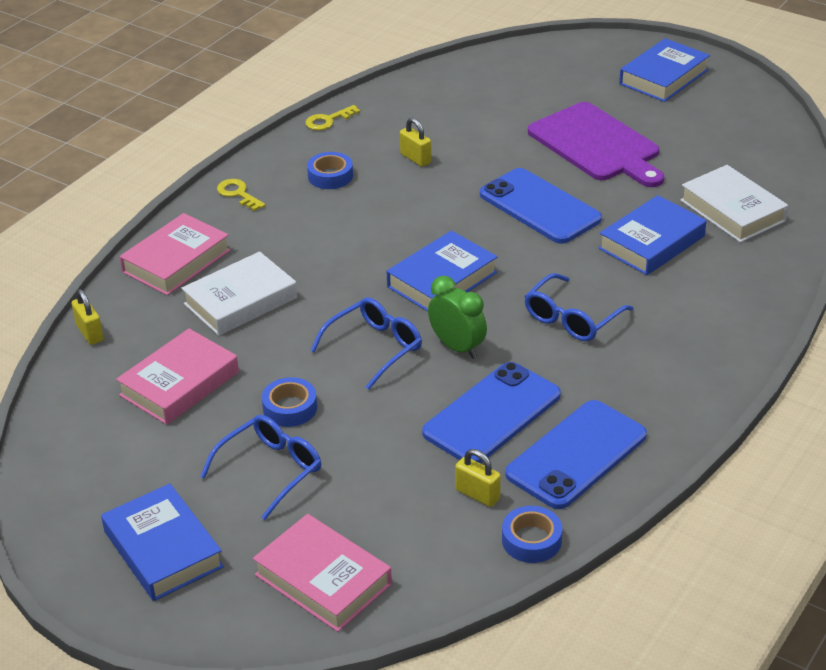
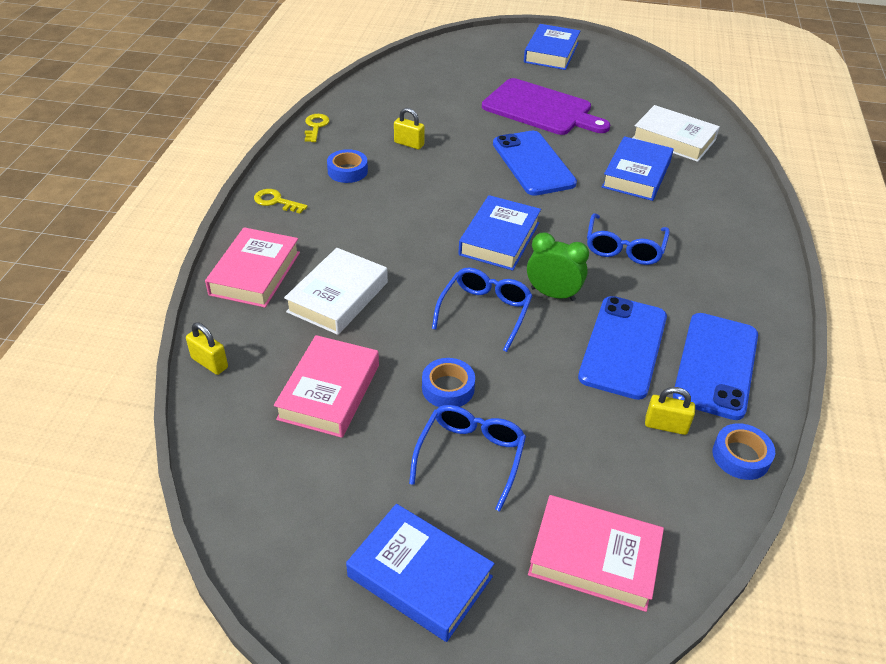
camera: 25 degrees left, 5 degrees up
yellow key [305,105,360,130] -> yellow key turned 150 degrees clockwise [305,114,330,142]
blue phone [480,168,602,244] -> blue phone turned 45 degrees clockwise [493,131,577,196]

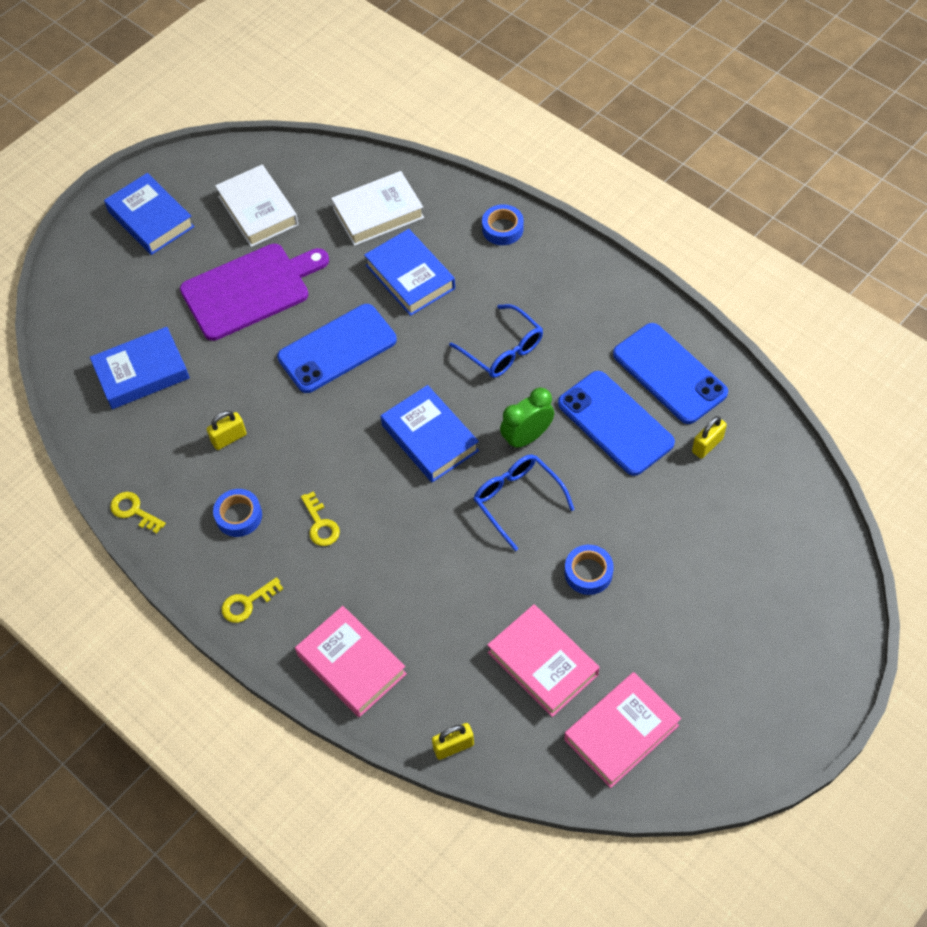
camera: 55 degrees left, 15 degrees up
white book [284,248,388,335] -> white book moved to [215,165,299,247]
blue book [346,504,495,642] -> blue book moved to [90,327,190,409]
blue glasses [409,405,526,511] -> none
blue phone [493,131,577,196] -> blue phone turned 45 degrees counterclockwise [277,304,397,393]
pink book [528,495,664,612] -> pink book moved to [564,672,681,788]
blue tape [713,423,775,480] -> blue tape moved to [482,204,524,245]
none -> yellow key [301,491,340,546]

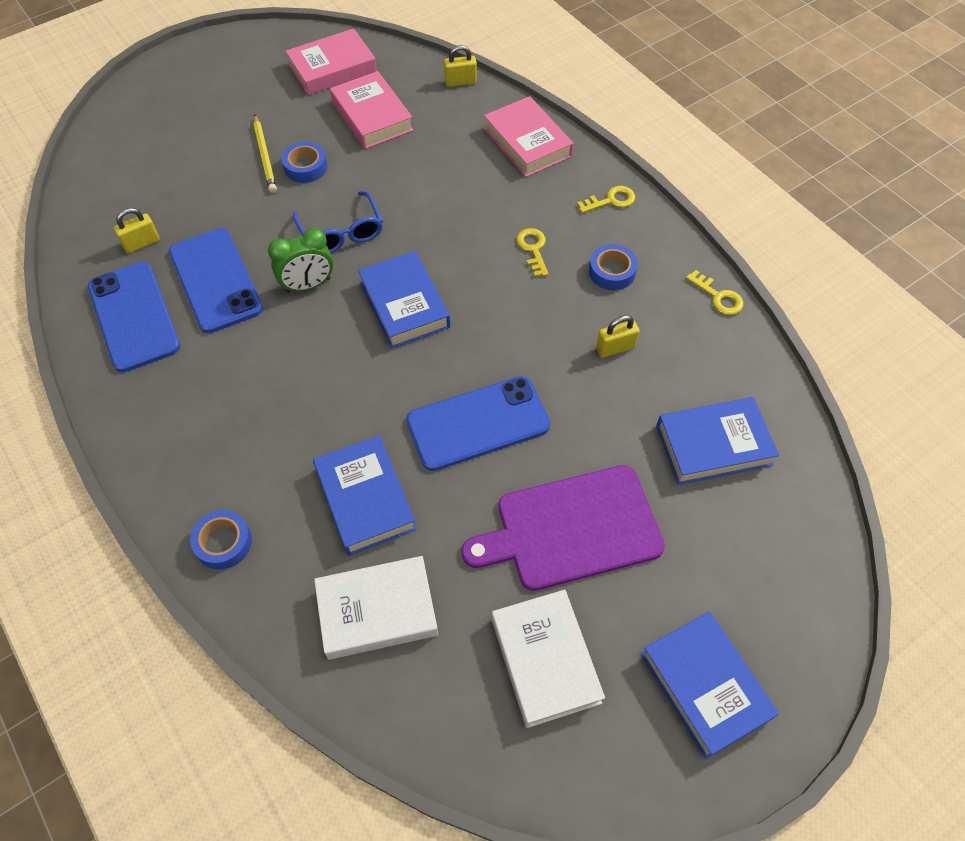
camera: 170 degrees left, 0 degrees up
blue glasses [449,304,543,378] -> none
none -> yellow pencil [253,115,277,193]

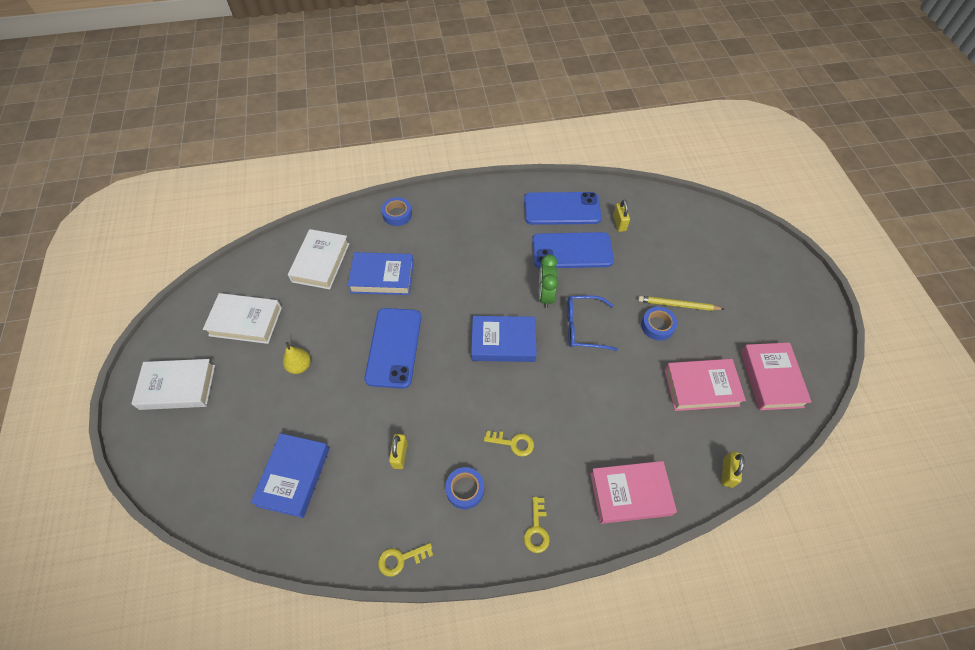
camera: 115 degrees right, 0 degrees up
purple cutting board [462,465,665,591] -> yellow pear [283,342,311,374]
blue book [641,611,779,759] -> white book [131,359,215,410]

